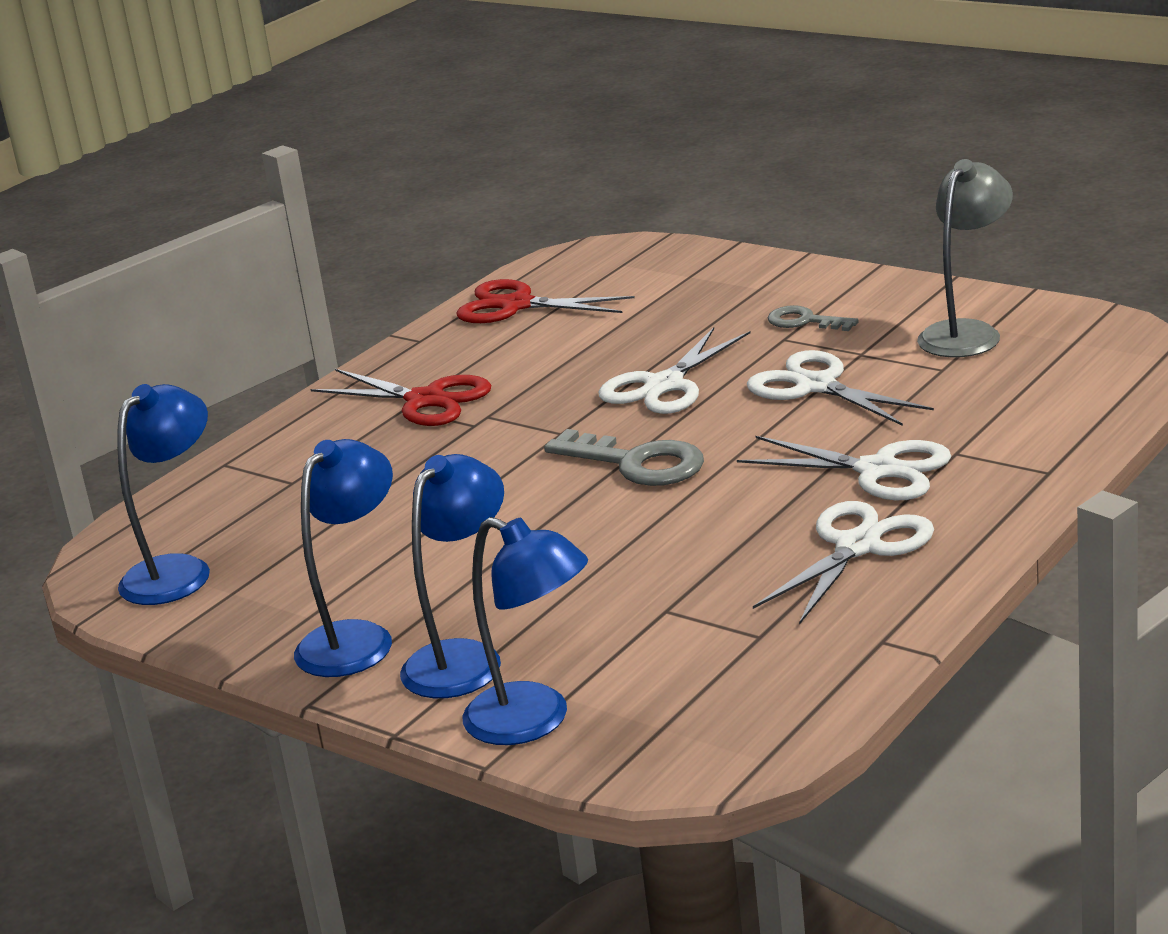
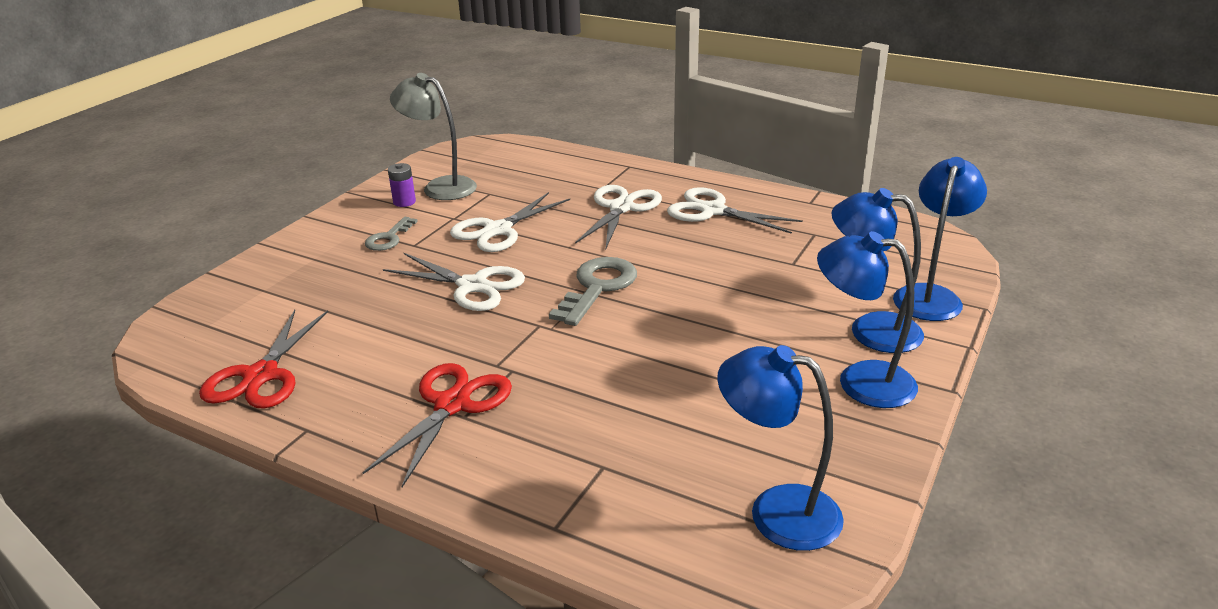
camera: 100 degrees left, 5 degrees up
none -> purple battery [388,163,416,207]

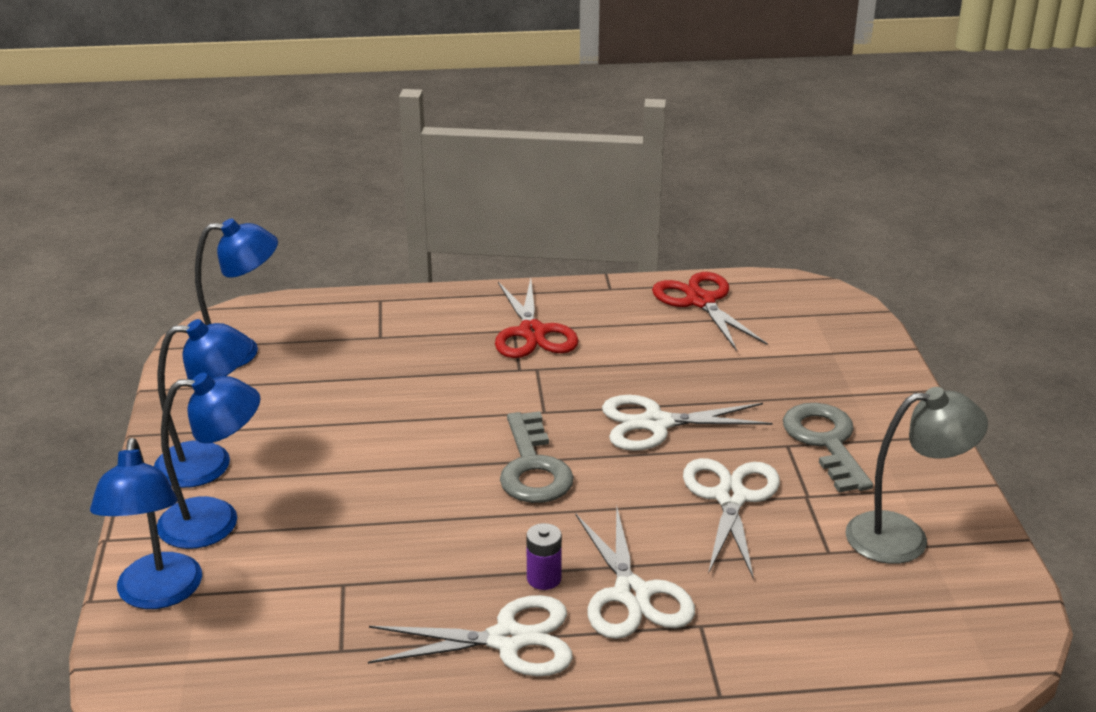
camera: 145 degrees right, 0 degrees up
grey key [365,217,418,251] -> grey key [783,403,873,493], size x1.66
purple battery [388,163,416,207] -> purple battery moved to [526,523,562,590]

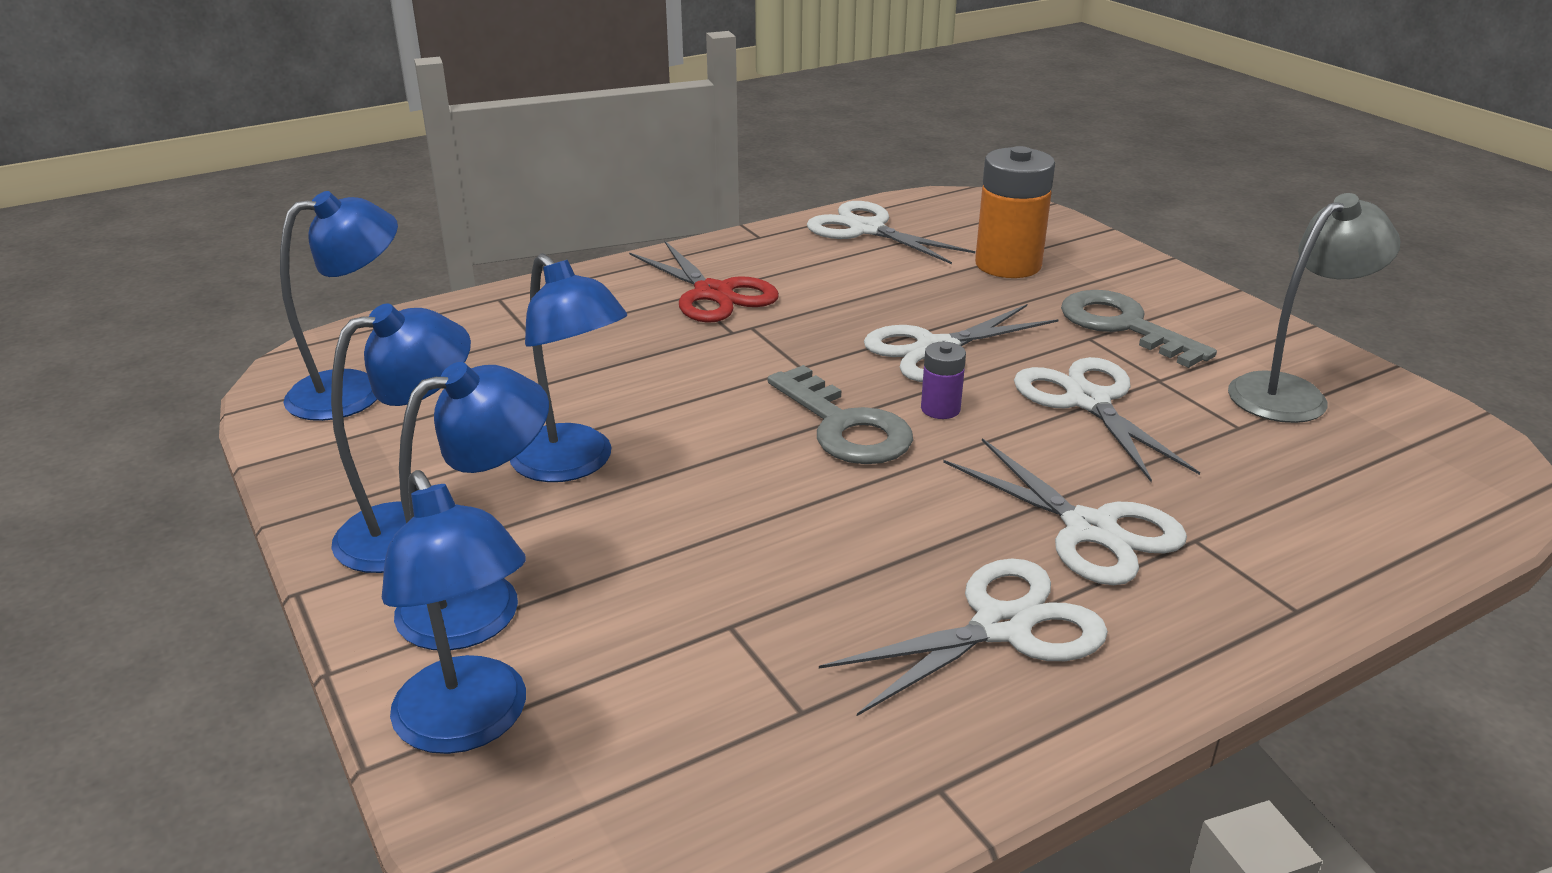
camera: 25 degrees left, 0 degrees up
purple battery [526,523,562,590] -> purple battery moved to [921,342,966,419]
red scissors [652,272,768,351] -> white scissors [807,201,975,264]
none -> blue lamp [510,253,627,482]
none -> orange battery [975,146,1055,278]

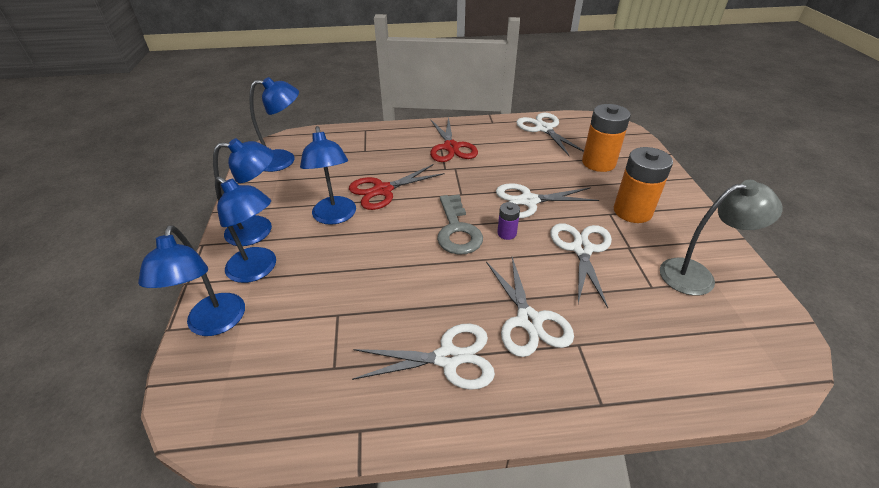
camera: 25 degrees right, 10 degrees up
blue lamp [394,362,549,650] -> blue lamp turned 45 degrees clockwise [215,176,276,283]
grey key [1061,290,1217,368] -> orange battery [614,147,673,223]
none -> red scissors [349,164,445,210]

